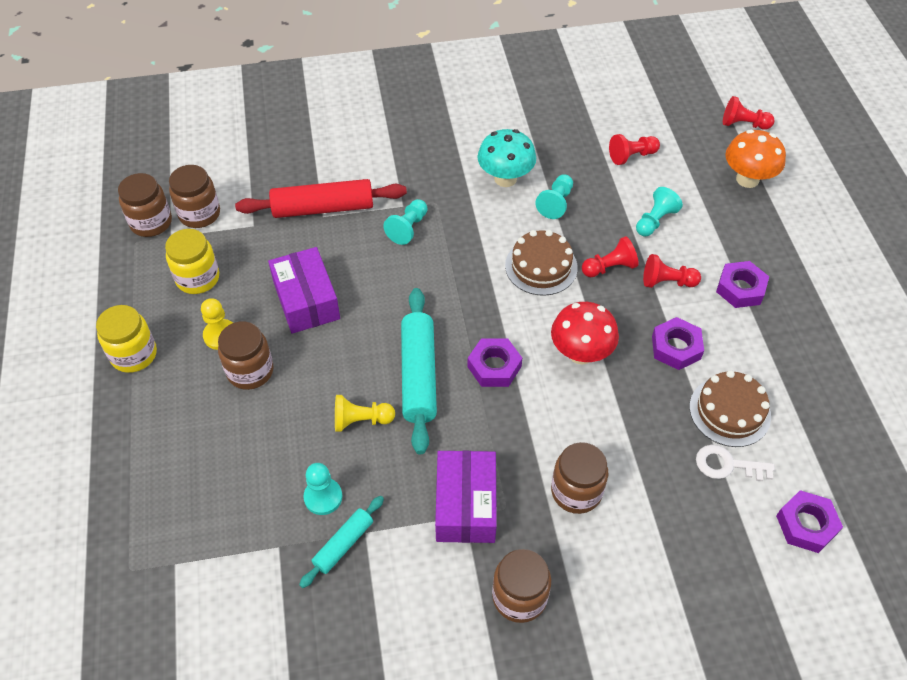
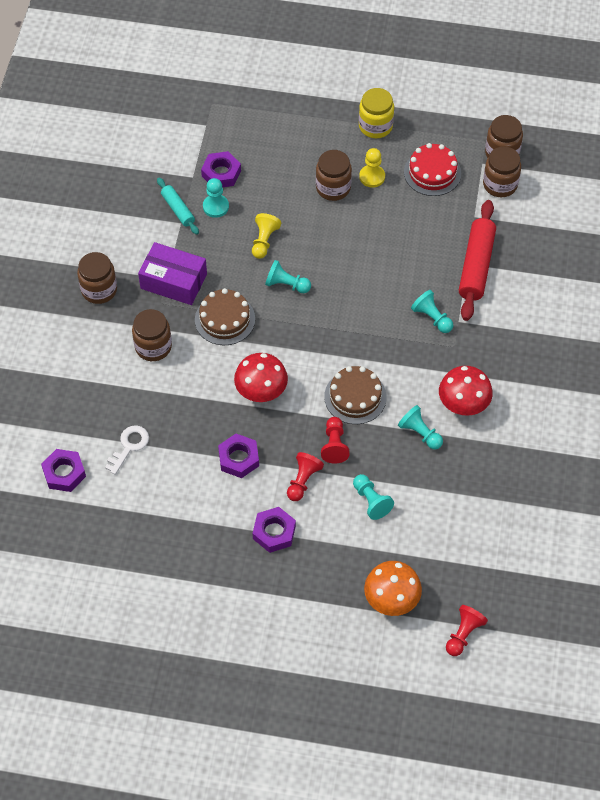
camera: 110 degrees right, 5 degrees up
yellow jar [165,229,219,294] -> red cake [404,143,461,196]
purple box [268,247,340,334] -> none
turquoise rolling pin [401,288,437,455] -> turquoise pawn [265,260,311,293]
purple nut [467,338,522,387] -> purple nut moved to [201,151,241,187]
turquoise mushroom [478,129,536,187] -> red mushroom [439,366,493,416]
red pawn [609,134,660,165] -> none
brown cake [690,370,771,447] -> brown cake moved to [195,288,255,345]

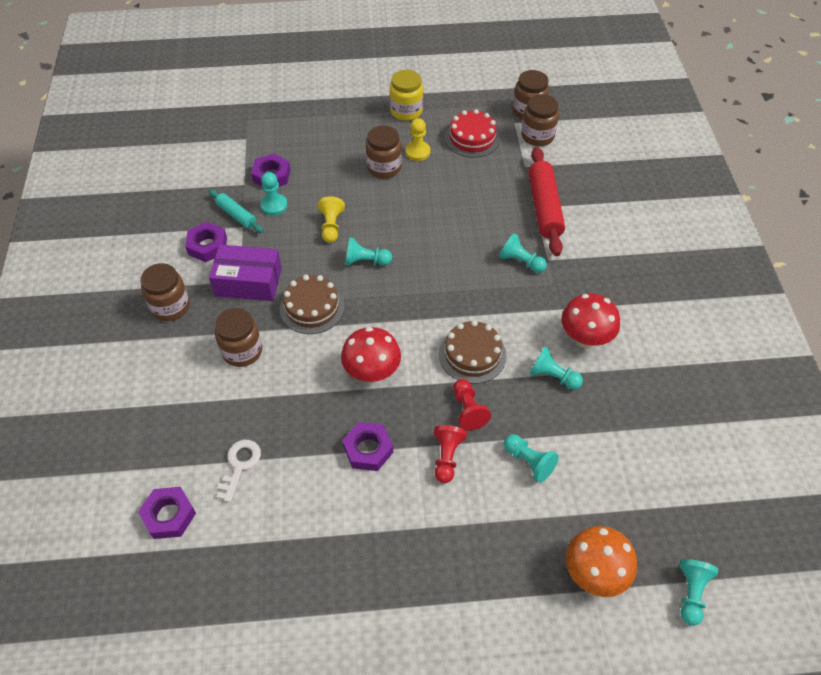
camera: 15 degrees left, 5 degrees down
purple nut [253,507,296,553] -> purple nut moved to [185,222,227,262]
red pawn [446,605,488,656] -> turquoise pawn [679,559,718,626]

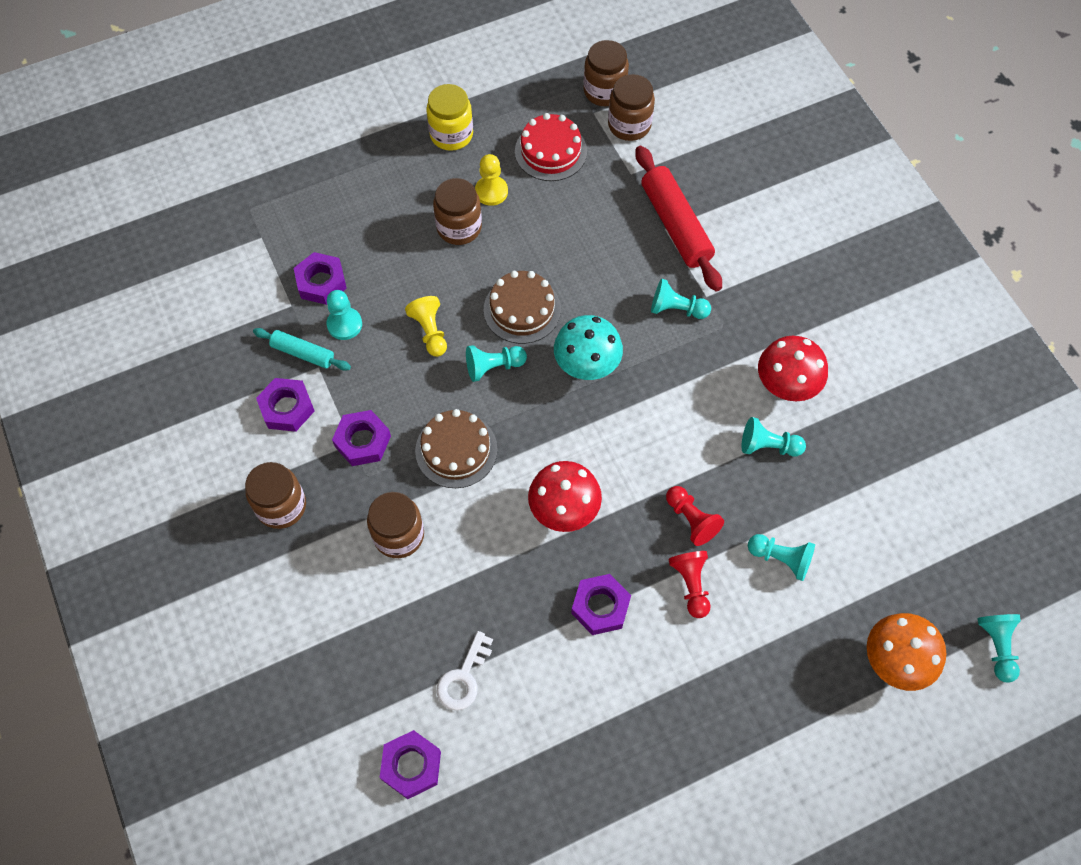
camera: 20 degrees left, 10 degrees up
purple box [209,245,282,301] -> purple nut [332,410,391,466]
white key [217,440,261,503] -> white key turned 150 degrees counterclockwise [436,631,493,710]
brown cake [439,320,507,384] -> brown cake moved to [484,271,561,344]
none -> turquoise mushroom [554,315,623,380]

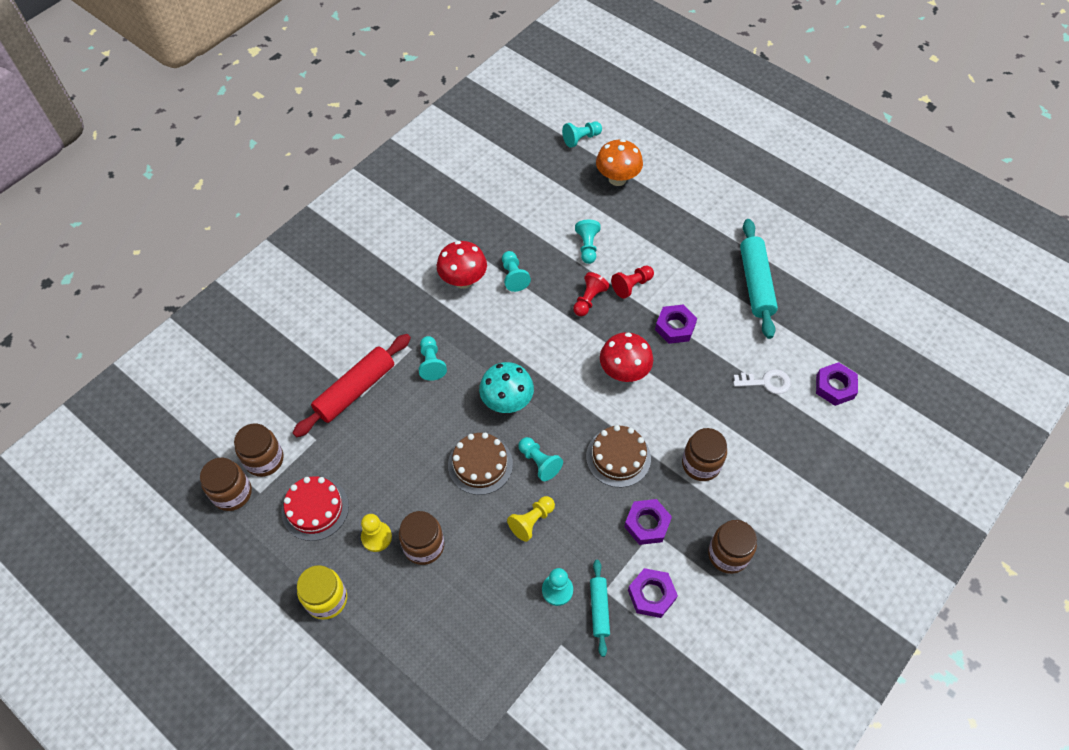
camera: 115 degrees left, 5 degrees down
purple nut [293,252,347,305] -> none
none -> turquoise rolling pin [740,219,778,339]

